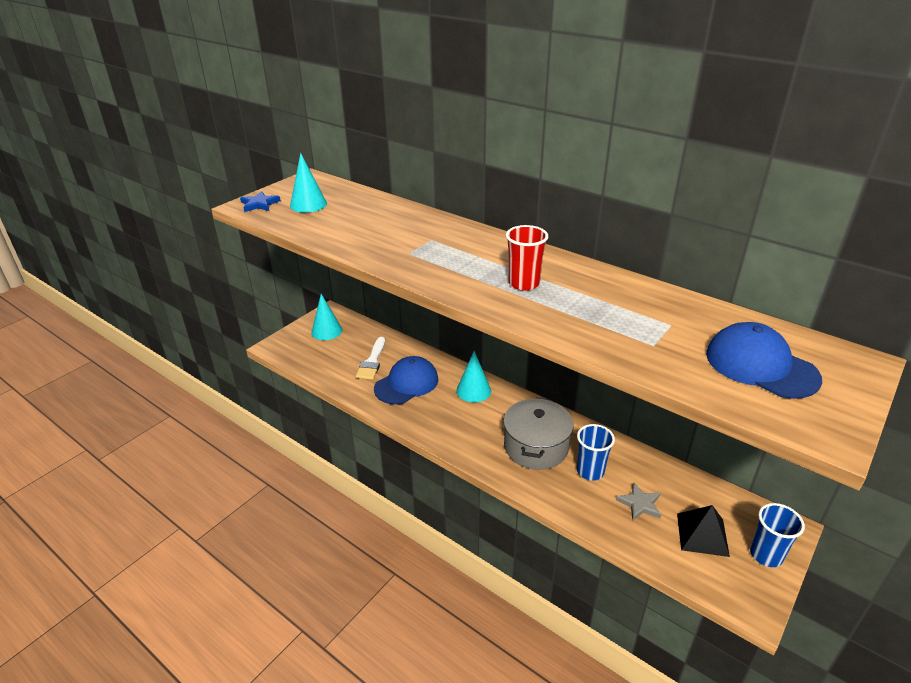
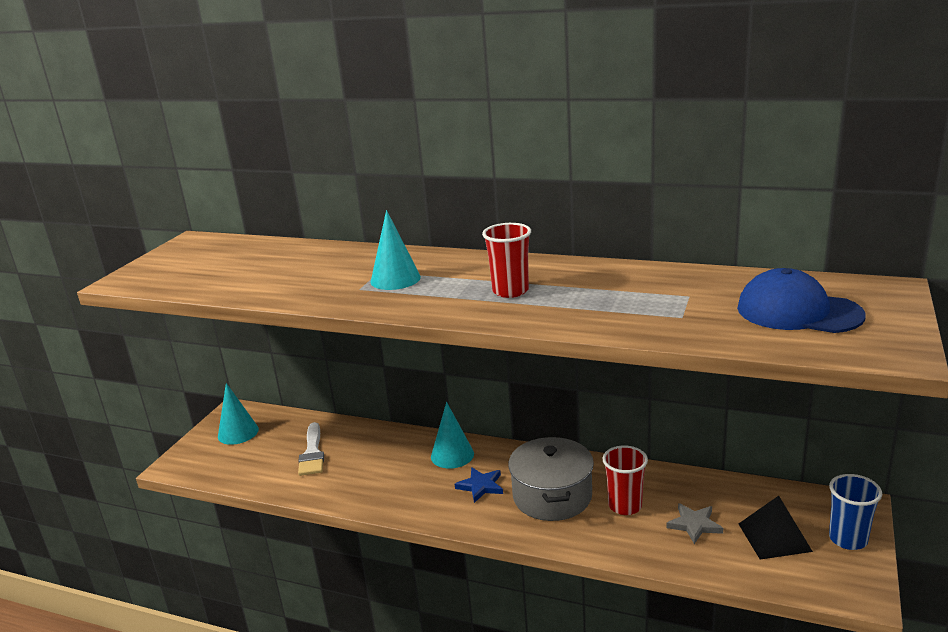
camera: 15 degrees left, 10 degrees down
blue star [240,191,280,212] -> blue star moved to [455,467,503,503]
turquoise cone [290,153,327,213] -> turquoise cone moved to [370,210,421,290]
blue cap [374,356,438,405] -> none
blue cup [577,424,615,481] -> red cup [603,445,648,515]

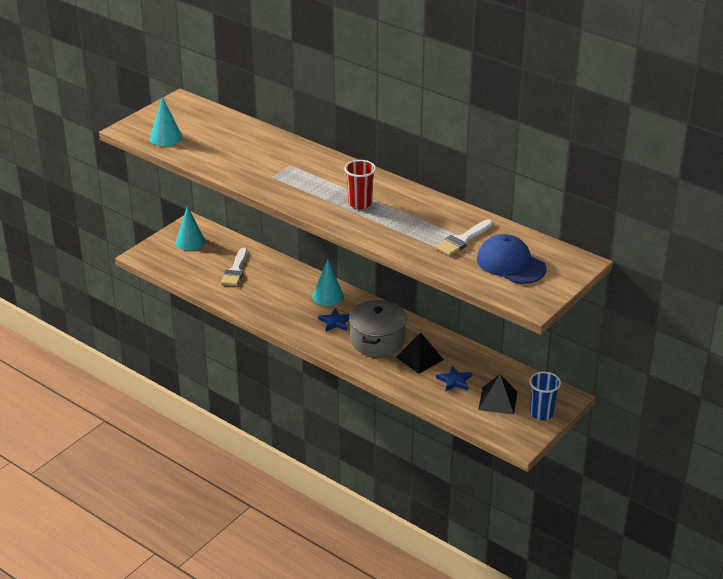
camera: 15 degrees right, 10 degrees up
turquoise cone [370,210,421,290] -> turquoise cone moved to [150,96,183,146]
red cup [603,445,648,515] -> black pyramid [396,332,444,374]
grey star [666,503,723,544] -> blue star [436,365,472,391]
none -> white brush [435,219,493,256]

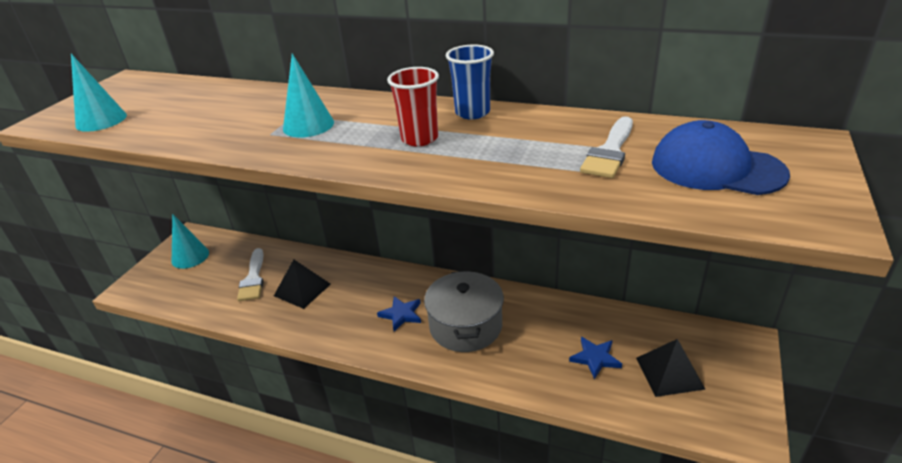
camera: 15 degrees left, 0 degrees up
turquoise cone [313,259,344,306] -> turquoise cone moved to [283,53,334,137]
black pyramid [396,332,444,374] -> black pyramid moved to [274,259,331,309]
blue cup [529,371,561,420] -> blue cup moved to [446,44,494,119]

